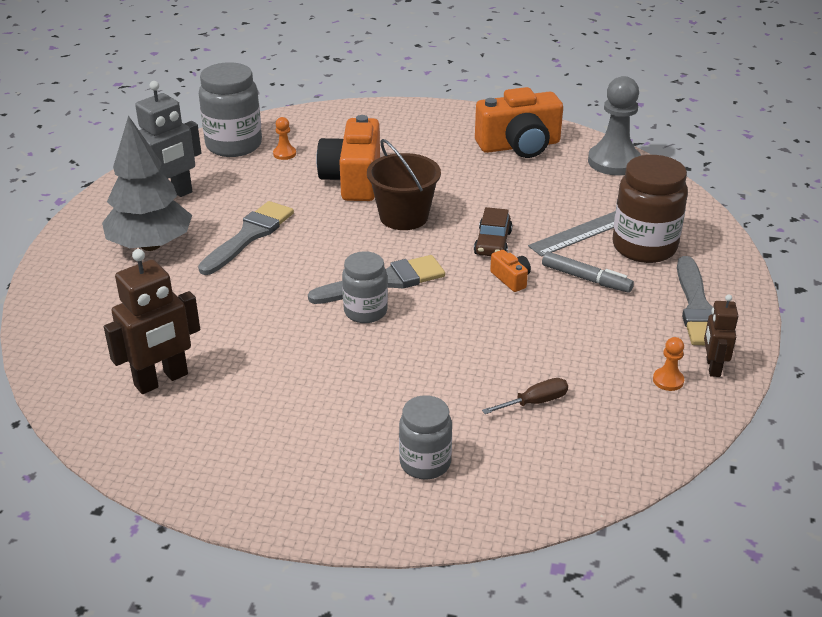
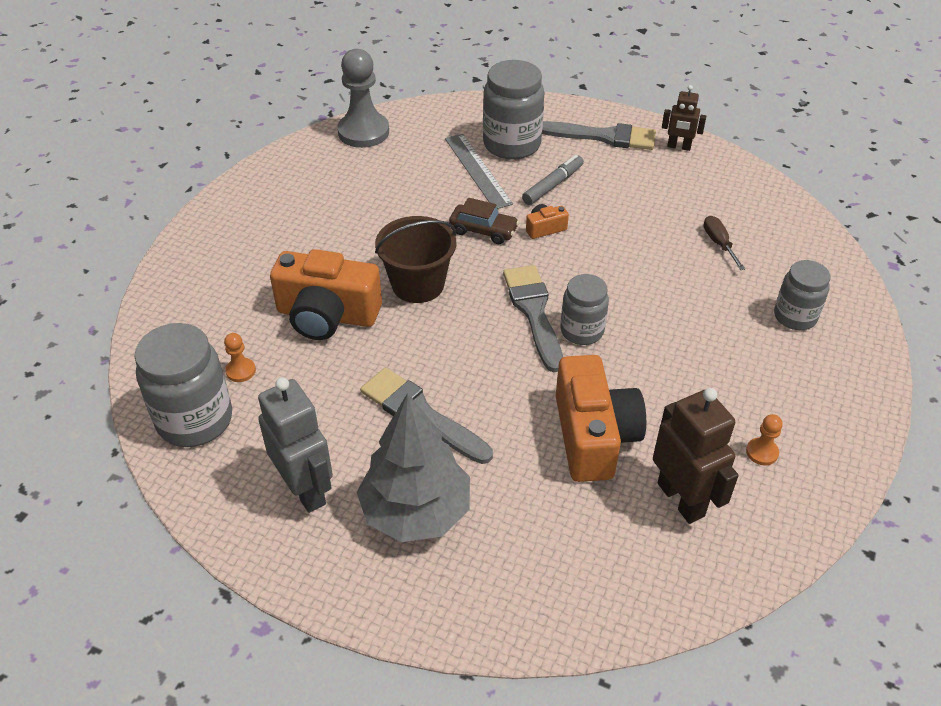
camera: 80 degrees left, 10 degrees up
orange camera [475,87,563,158] -> orange camera moved to [556,355,646,482]
brown jar [612,155,688,263] -> grey jar [483,60,544,160]
orange pawn [653,337,684,391] -> orange pawn moved to [746,414,783,465]

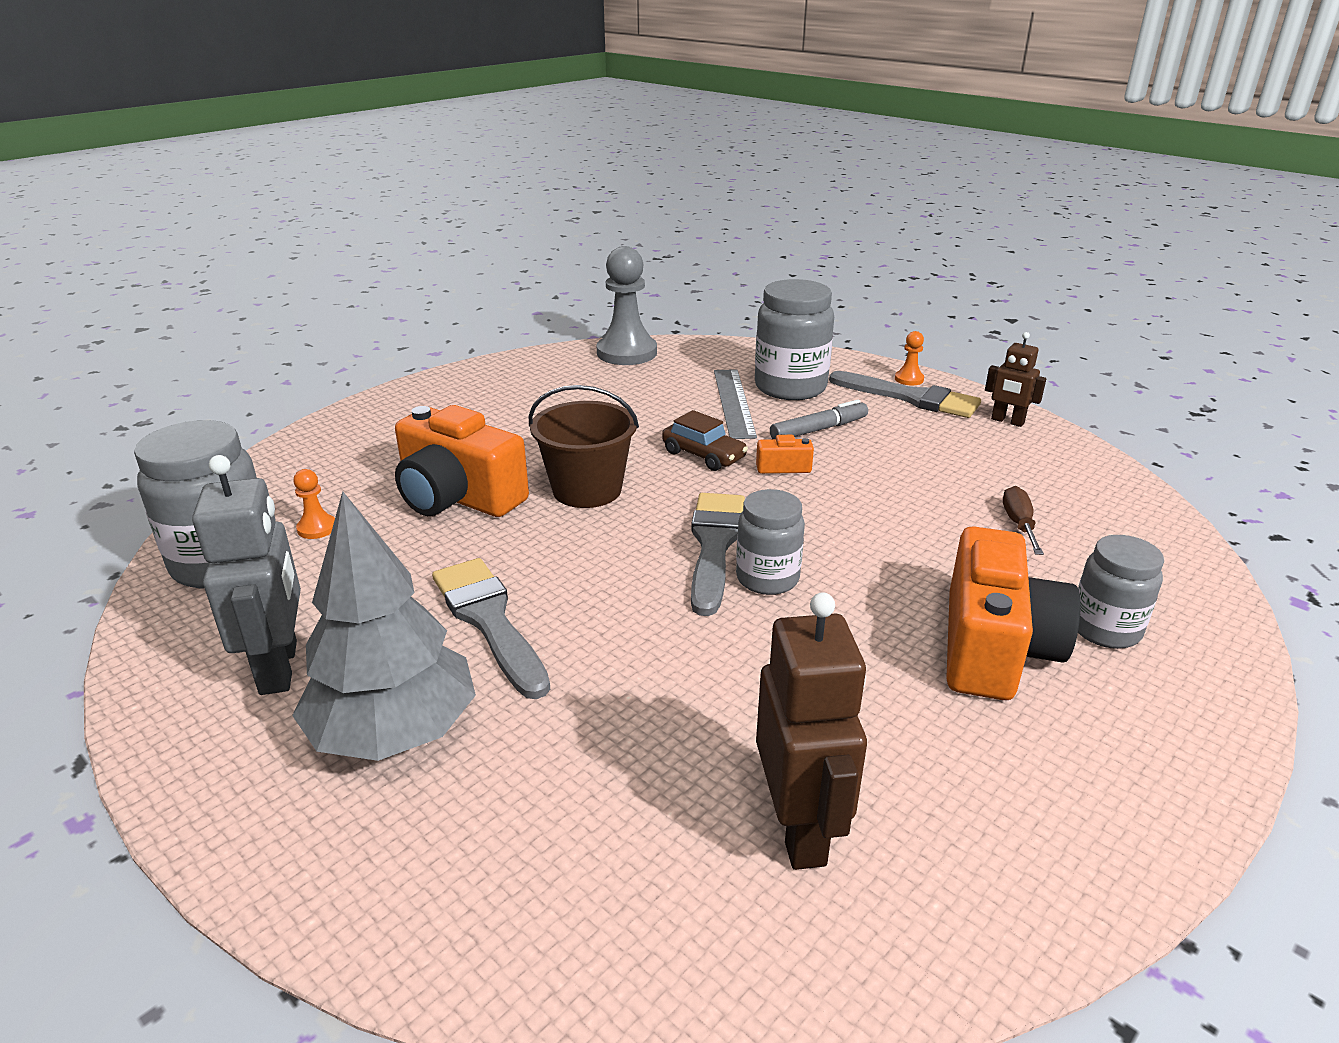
camera: 20 degrees right, 15 degrees down
orange camera [556,355,646,482] -> orange camera moved to [946,526,1081,700]
orange pawn [746,414,783,465] -> orange pawn moved to [895,331,924,385]

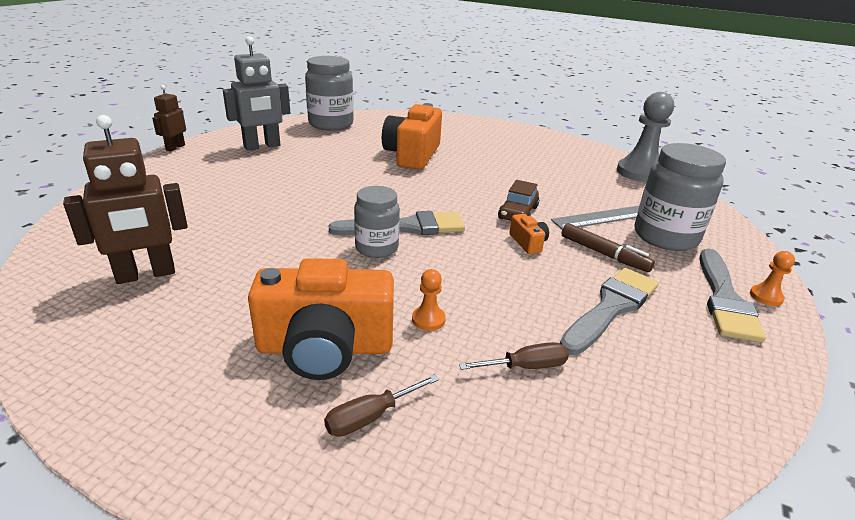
camera: 70 degrees right, 0 degrees up
grey tree [292,491,476,761] -> none
orange pawn [294,469,335,539] -> orange pawn moved to [412,269,446,331]
grey brush [432,558,550,699] -> grey brush moved to [560,268,659,355]
brown bucket [529,385,639,508] -> none
grey marker [770,400,868,439] -> brown marker [561,223,655,272]
brown robot [985,332,1046,427] -> brown robot moved to [152,85,186,152]
grey jar [1078,535,1164,649] -> brown screwdriver [324,375,439,437]

